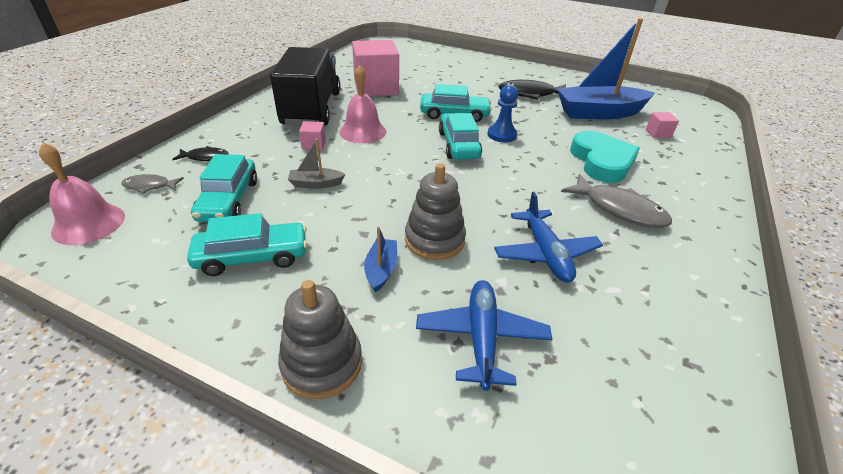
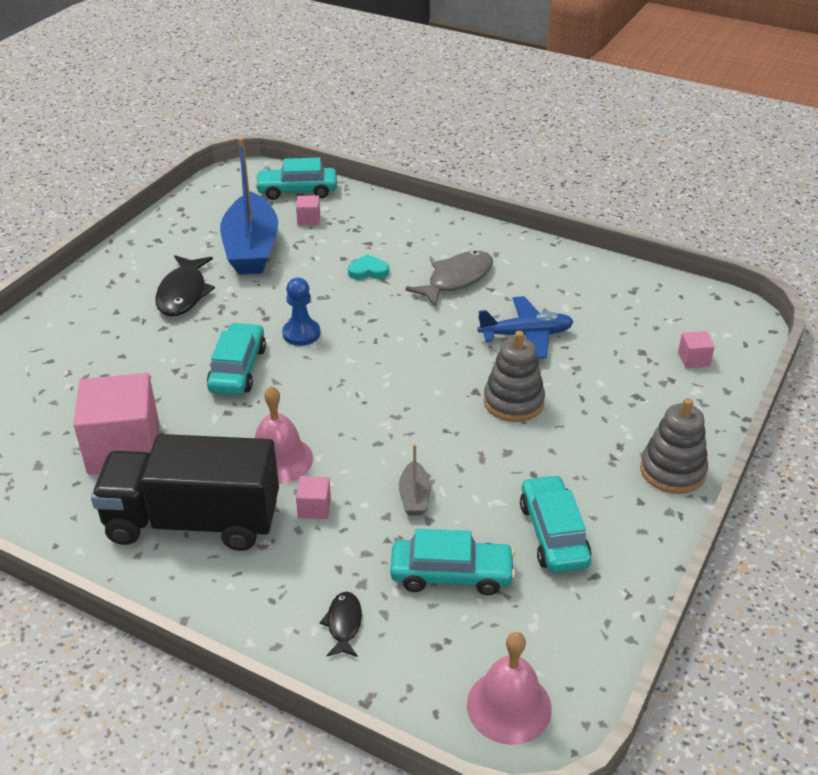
camera: 85 degrees left, 0 degrees up
grey fish [121,174,184,194] -> none
blue boat [364,226,397,293] -> none
blue plane [416,280,552,391] -> none
turquoise car [439,113,482,159] -> turquoise car moved to [255,158,337,200]
turquoise heart [570,131,640,183] -> turquoise heart [348,254,389,280], size x0.50
none -> pink cube [678,331,715,368]

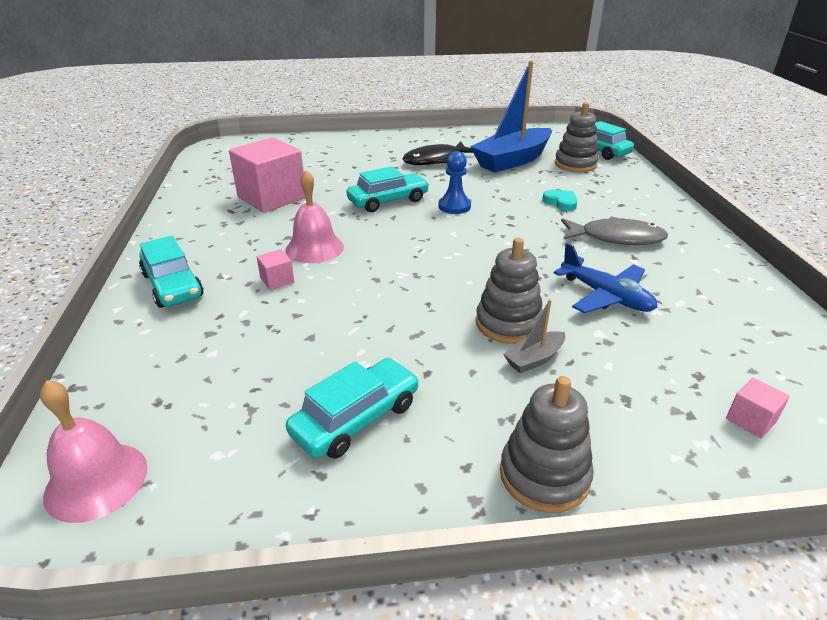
camera: 55 degrees right, 5 degrees down
black truck [91,434,279,551] -> none
pink cube [296,196,320,226] -> grey stacking toy [555,102,599,172]
black fish [320,592,362,657] -> none
turquoise car [390,529,515,595] -> turquoise car moved to [139,236,204,308]
grey boat [399,444,431,516] -> grey boat moved to [503,299,565,373]

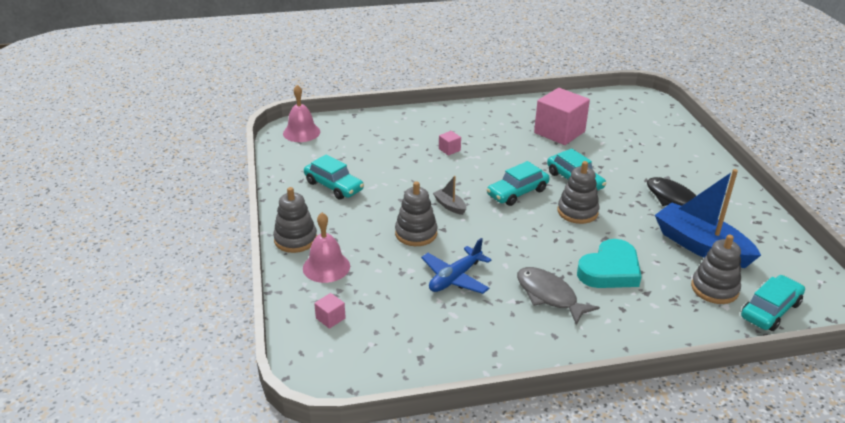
camera: 85 degrees right, 0 degrees up
turquoise car [139,236,204,308] -> turquoise car moved to [487,161,550,206]
pink bell [286,170,344,263] -> pink bell moved to [303,213,350,283]
blue pawn [439,151,471,214] -> grey stacking toy [557,161,600,224]
grey boat [503,299,565,373] -> grey boat moved to [433,176,466,215]
turquoise heart [542,190,578,211] -> turquoise heart [577,239,642,288], size x2.02
grey fish [561,217,668,245] -> grey fish turned 135 degrees clockwise [517,267,600,325]

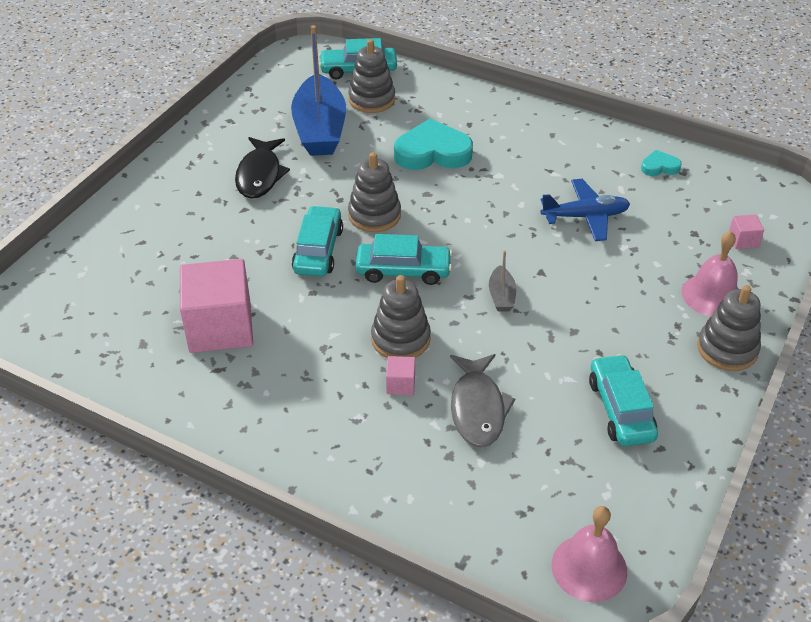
camera: 140 degrees left, 10 degrees up
grey stacking toy [395,181,438,246] -> grey stacking toy moved to [371,275,431,358]
grey fish [517,267,600,325] -> grey fish moved to [450,354,515,448]
none -> turquoise heart [641,150,682,176]

